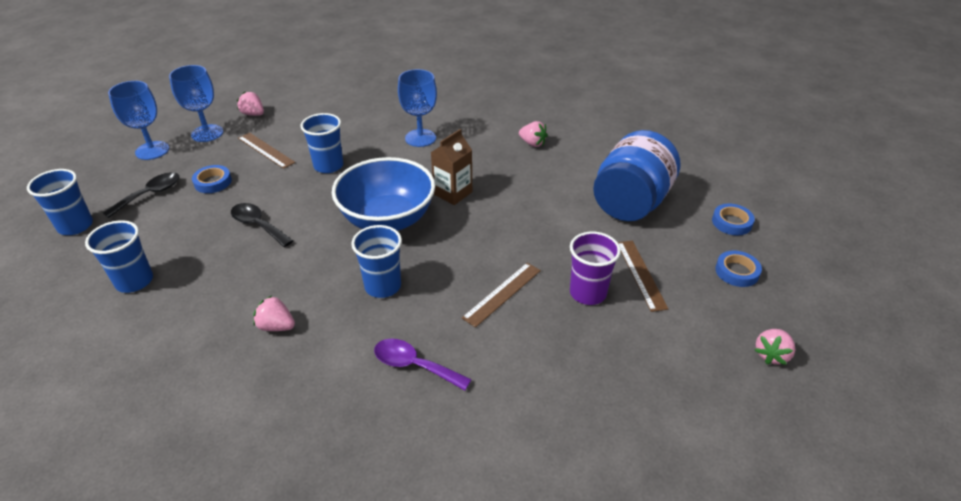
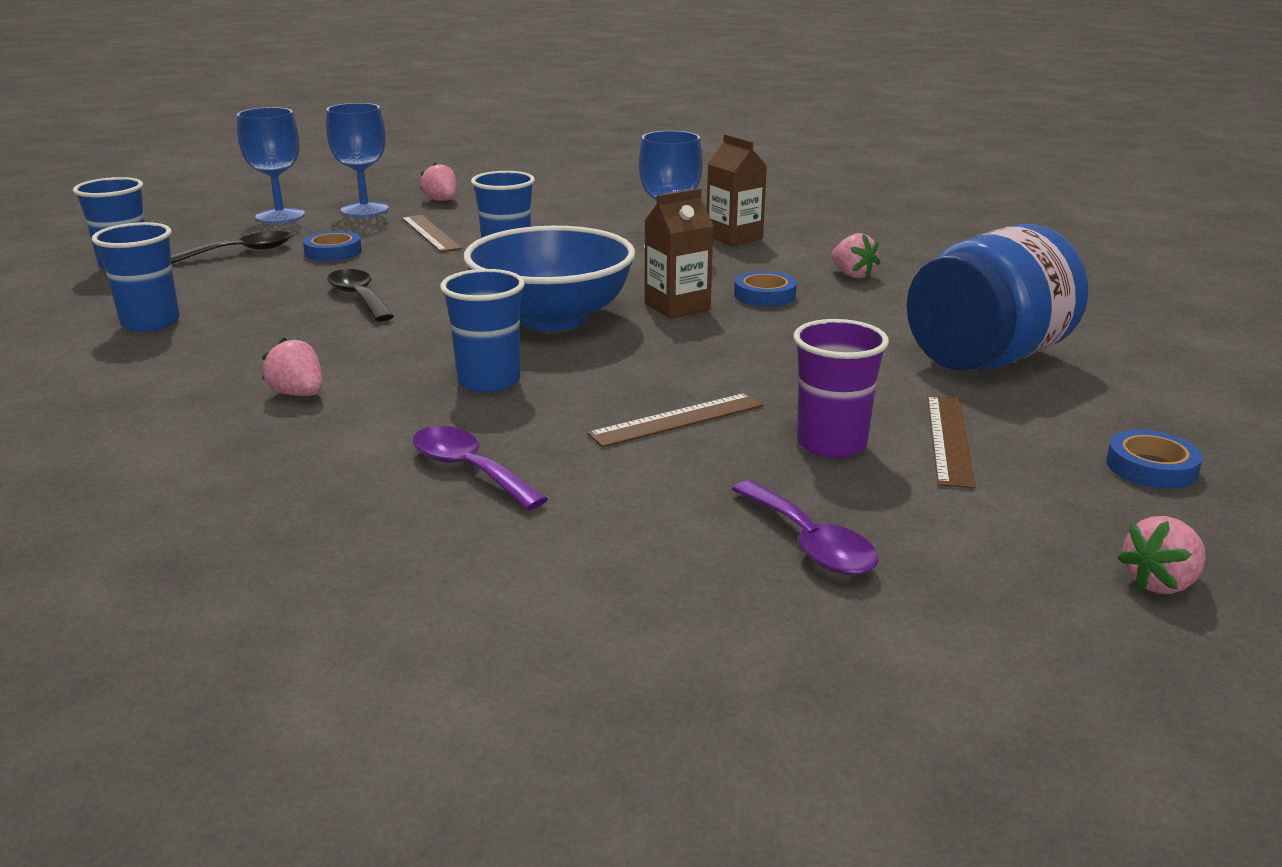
camera: 20 degrees right, 15 degrees down
blue tape [712,204,755,235] -> blue tape moved to [734,271,797,306]
none -> brown carton [707,134,767,246]
none -> purple spoon [732,480,879,575]

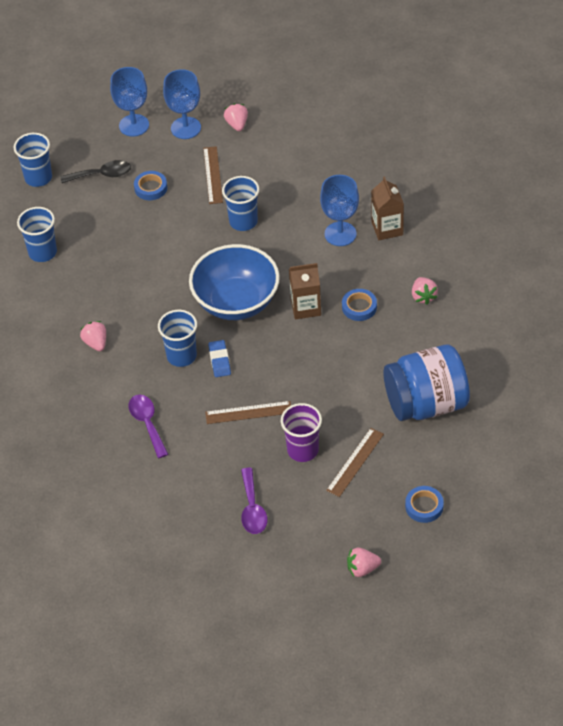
camera: 25 degrees right, 25 degrees up
black spoon [327,269,394,321] -> none
none -> blue eraser [208,340,231,377]

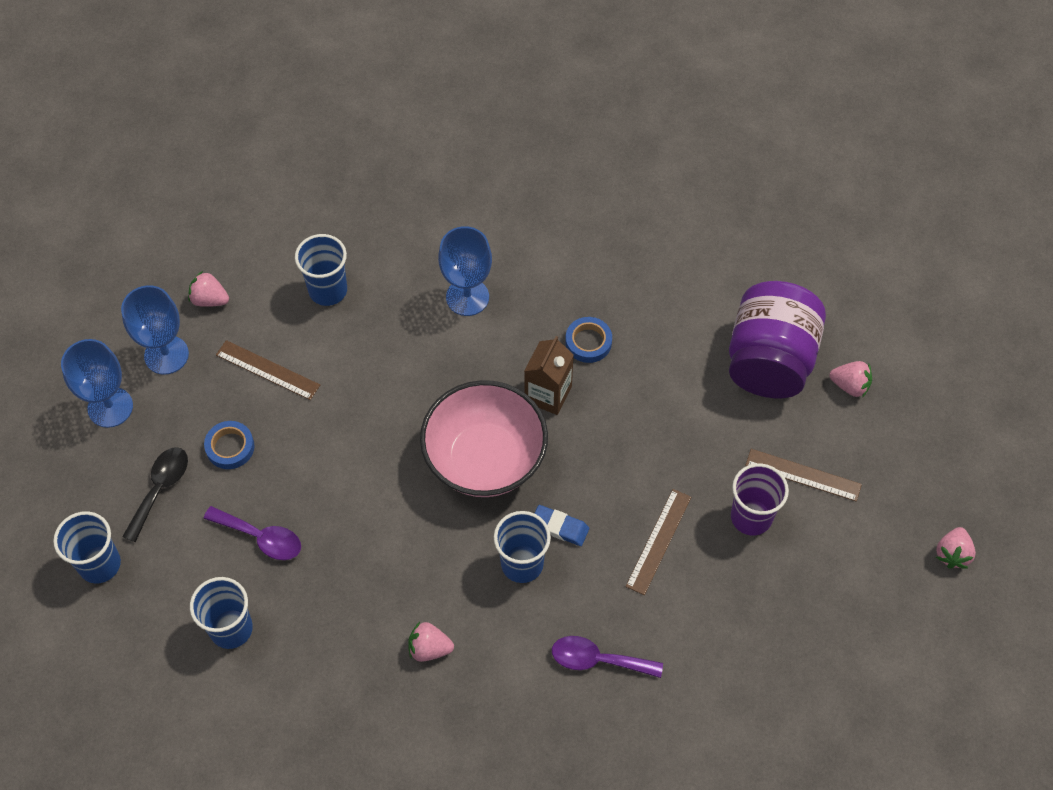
camera: 60 degrees left, 10 degrees up
blue bowl [189,244,280,320] -> pink bowl [420,380,548,497]
blue cup [222,176,259,231] -> blue cup moved to [295,234,347,306]
purple spoon [241,468,267,534] -> purple spoon moved to [204,506,301,560]
brown ruler [326,428,384,497] -> brown ruler turned 45 degrees counterclockwise [745,449,862,502]
brown carton [371,176,404,240] -> none
blue jar [384,345,470,421] -> purple jar [729,281,826,398]
blue tape [405,486,444,523] -> none
pink strawberry [412,277,438,305] -> pink strawberry moved to [829,361,872,398]

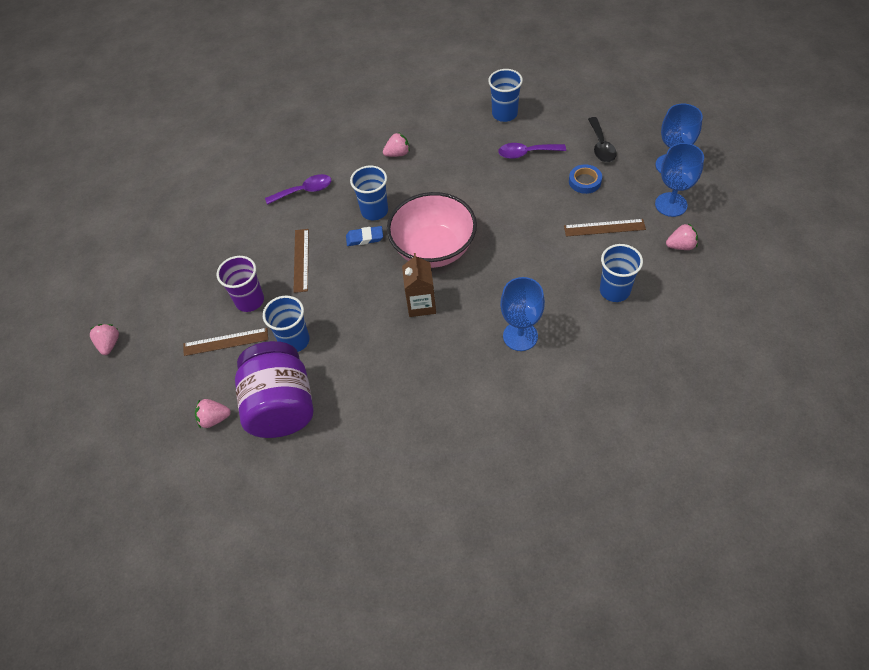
camera: 155 degrees right, 5 degrees down
blue cup [53,511,121,583] -> blue cup moved to [263,296,310,352]
blue tape [565,317,612,363] -> none

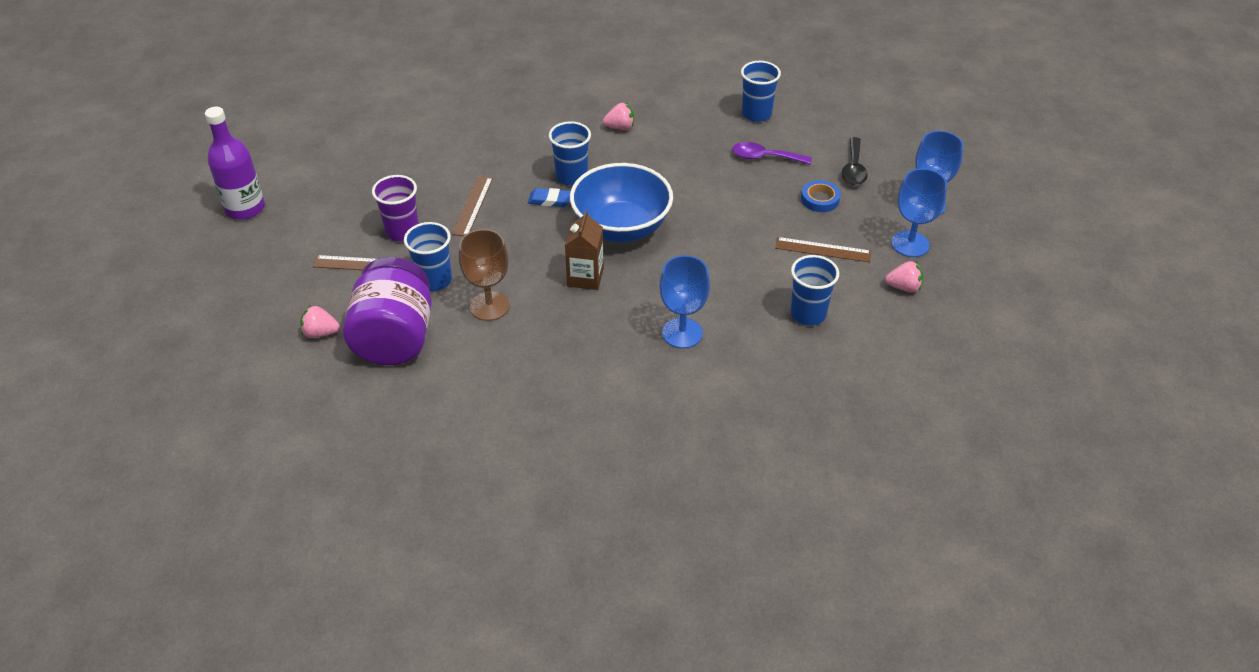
camera: 10 degrees right, 10 degrees down
pink strawberry [90,324,119,355] -> none
purple spoon [265,174,331,205] -> none
pink bowl [387,192,477,268] -> blue bowl [570,163,673,242]
none -> purple bottle [205,107,265,220]
none -> brown goblet [459,229,510,321]

